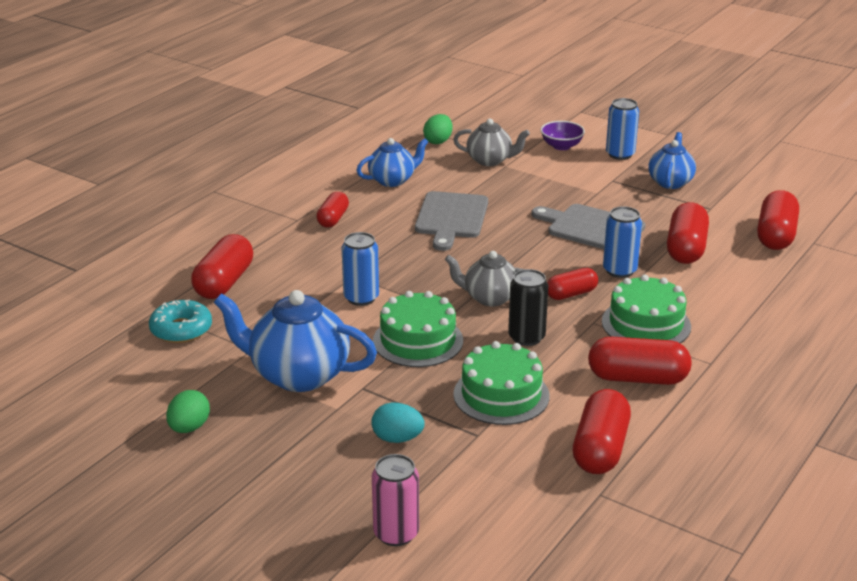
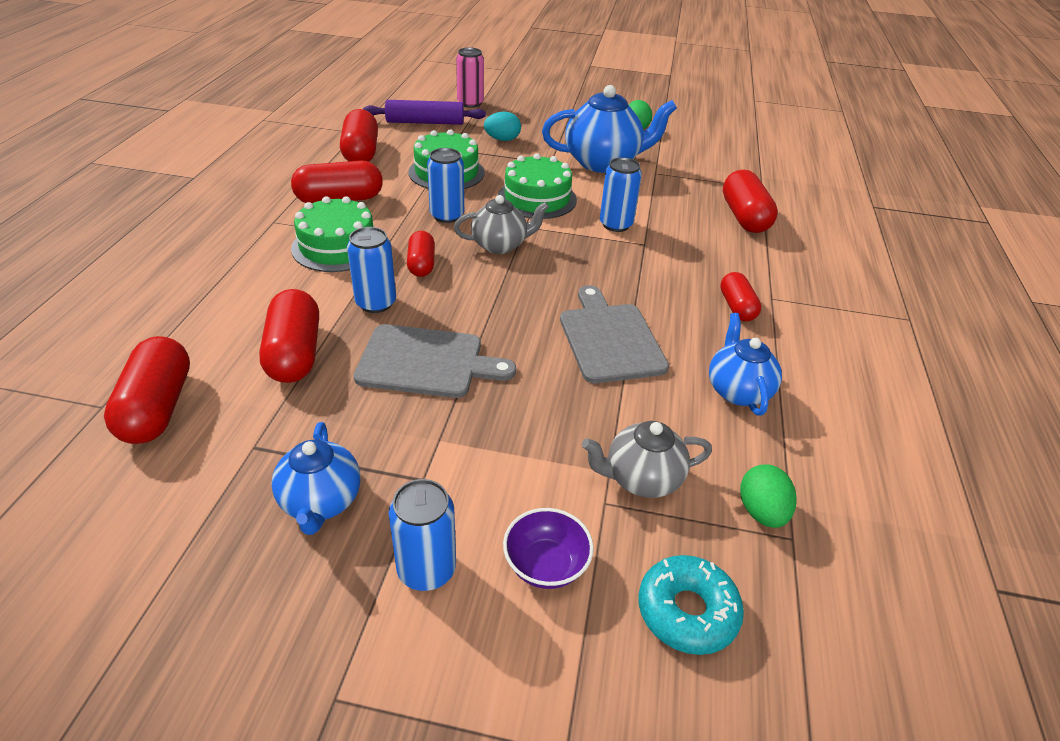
camera: 155 degrees right, 10 degrees up
turquoise donut [149,300,212,343] -> turquoise donut moved to [638,555,744,655]
blue teapot [356,138,428,187] -> blue teapot turned 135 degrees clockwise [709,313,782,416]
black can [508,269,548,346] -> blue can [427,148,464,223]
red capsule [547,268,598,300] -> red capsule turned 45 degrees counterclockwise [407,231,435,277]
none -> purple rolling pin [363,100,486,125]

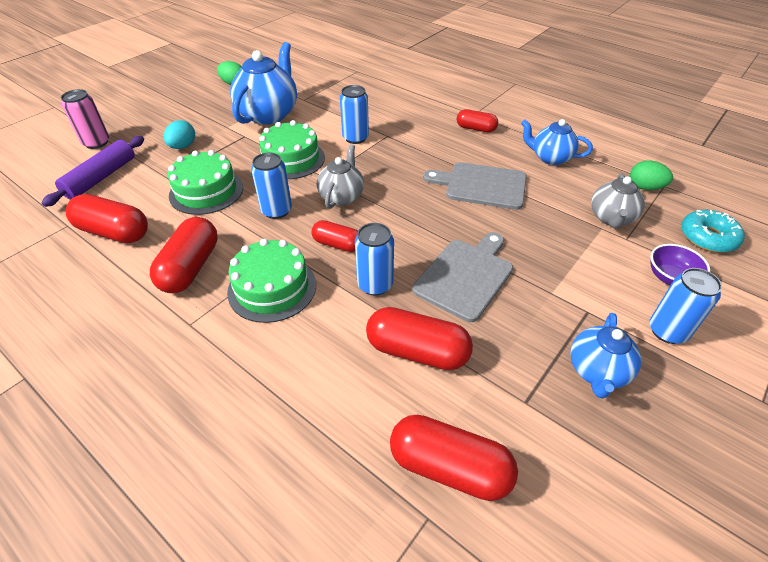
camera: 60 degrees left, 5 degrees up
blue teapot [272,422,361,535] -> blue teapot turned 90 degrees clockwise [571,313,641,399]
red capsule [723,170,778,233] -> none

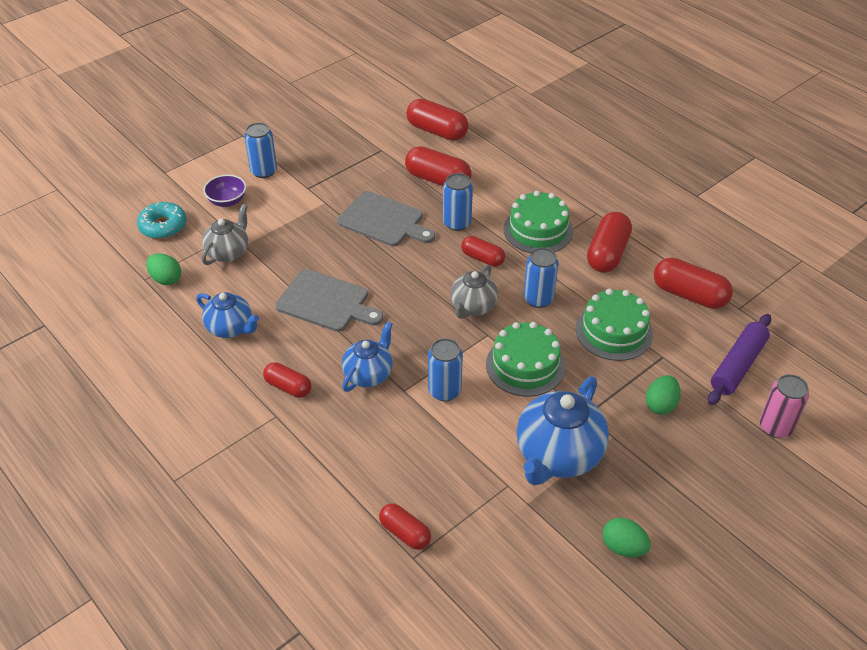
camera: 170 degrees left, 0 degrees up
turquoise egg [164,120,195,149] -> green egg [646,375,681,415]
grey cutting board [412,232,513,322] -> grey cutting board turned 105 degrees counterclockwise [337,191,435,246]
blue teapot [571,313,641,399] -> blue teapot moved to [342,321,393,392]
none -> red capsule [379,503,431,550]

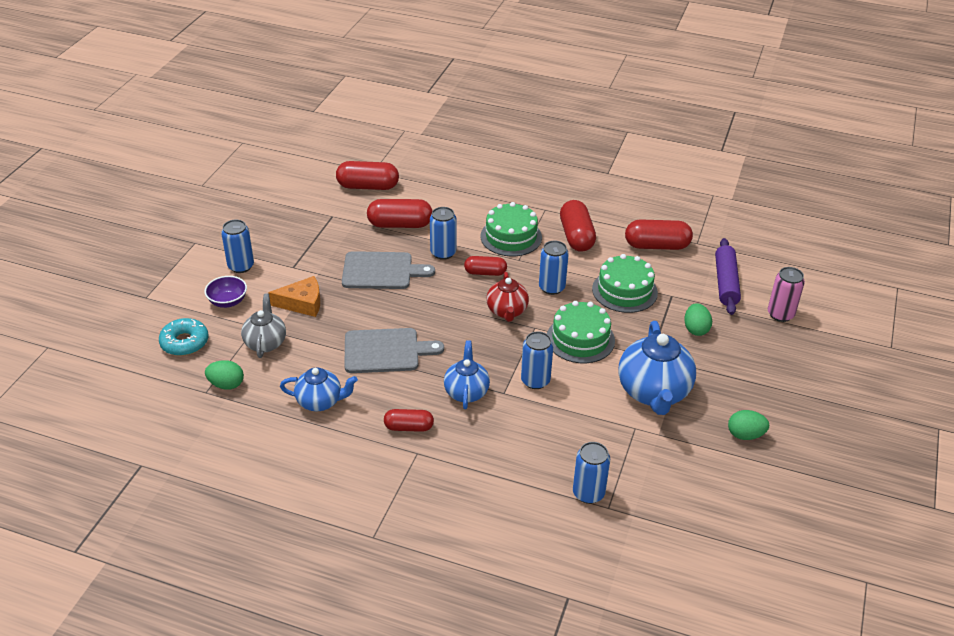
camera: 30 degrees left, 5 degrees down
red capsule [379,503,431,550] -> blue can [573,442,610,504]
grey teapot [450,265,498,319] -> red teapot [486,272,529,322]
none -> orange cheese [268,276,320,317]

